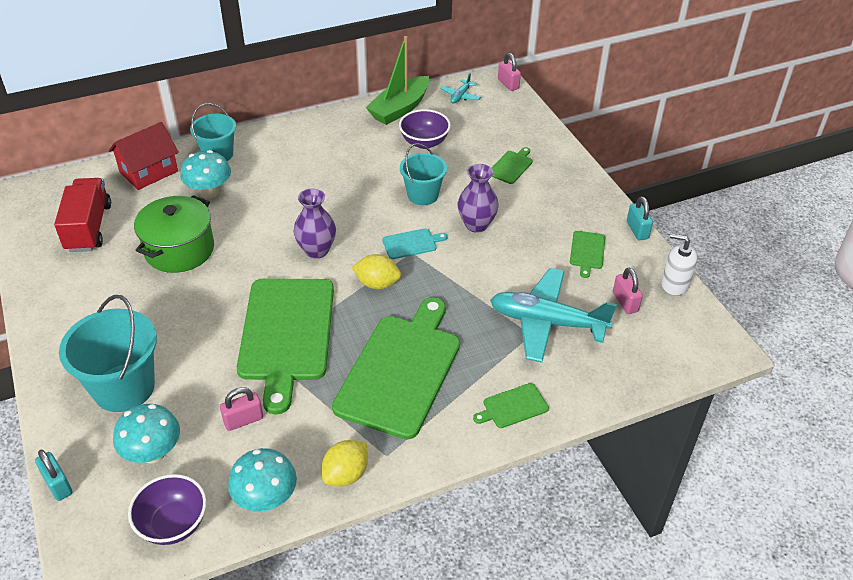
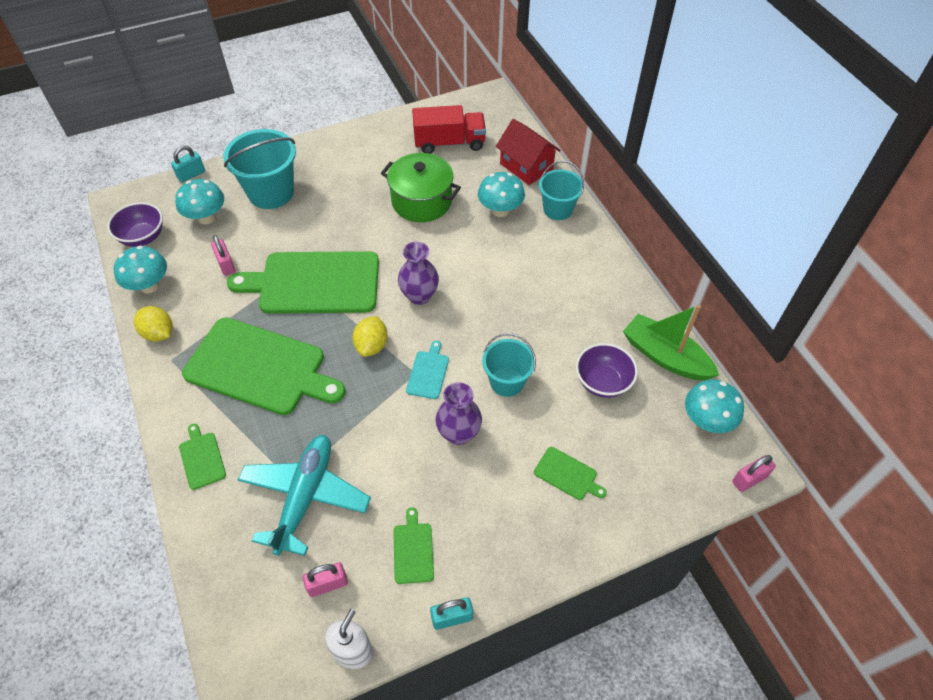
camera: 90 degrees right, 10 degrees up
turquoise cutting board [382,228,447,259] -> turquoise cutting board turned 150 degrees counterclockwise [406,341,449,399]
turquoise plane [440,73,481,103] -> turquoise mushroom [685,379,744,433]
green cutting board [570,231,605,278] -> green cutting board turned 75 degrees clockwise [393,507,434,584]

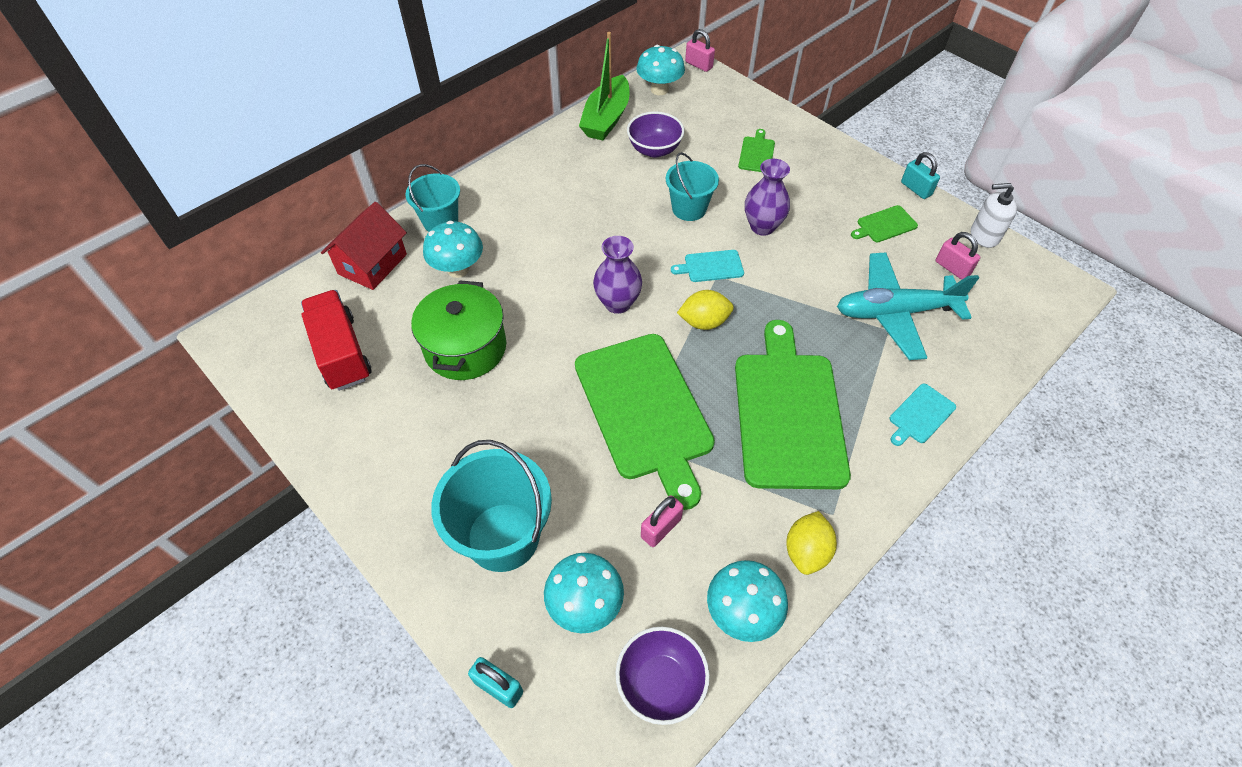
camera: 110 degrees left, 0 degrees up
green cutting board [179,424,226,490] -> turquoise cutting board [889,384,956,446]

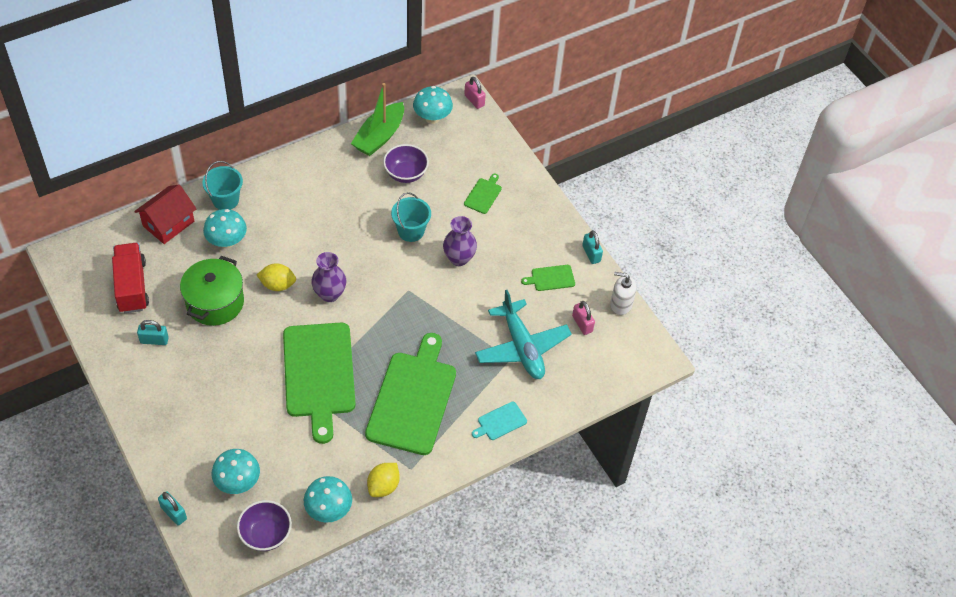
camera: 10 degrees right, 0 degrees up
turquoise bucket [431,440,552,572] -> none
pink padlock [641,495,684,547] -> none
turquoise cutting board [671,250,744,282] -> none
yellow lemon [677,290,734,330] -> yellow lemon moved to [257,263,296,291]
turquoise plane [837,252,979,360] -> turquoise plane turned 120 degrees counterclockwise [475,290,572,379]
none -> turquoise padlock [137,320,169,345]

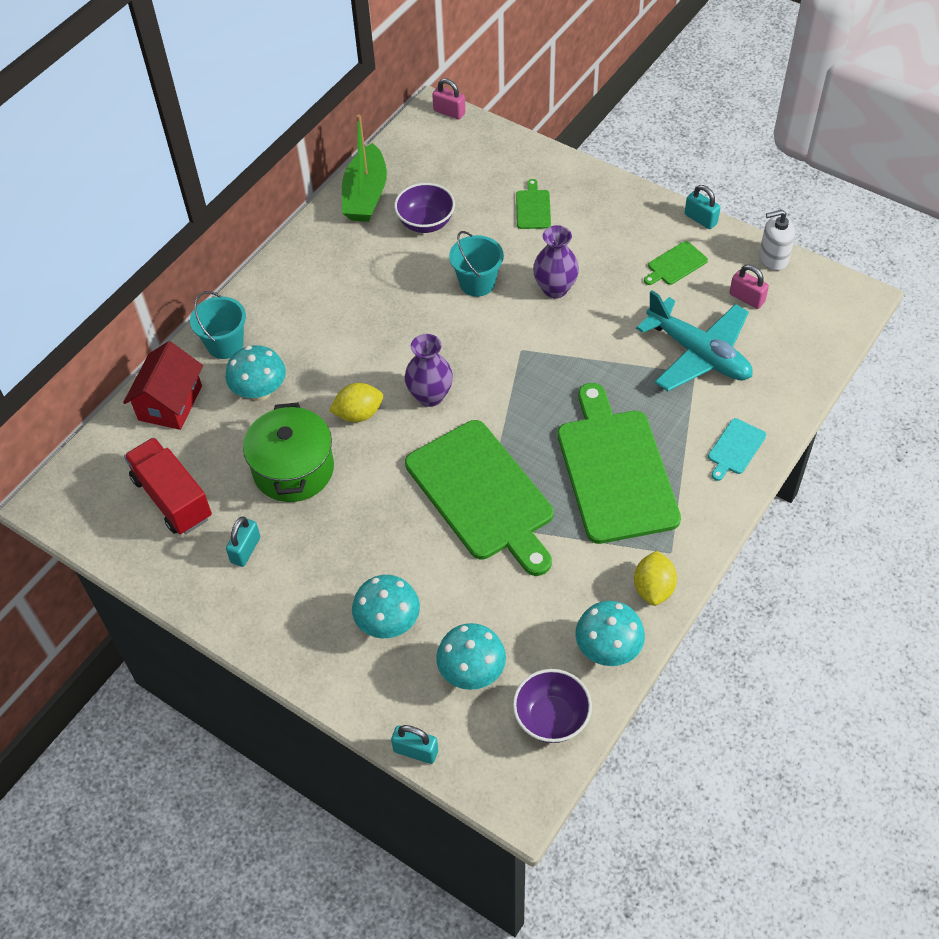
camera: 20 degrees left, 0 degrees up
turquoise padlock [137,320,169,345] -> turquoise padlock turned 45 degrees counterclockwise [226,517,260,567]
turquoise mushroom [413,86,453,124] -> turquoise mushroom moved to [352,575,420,638]

